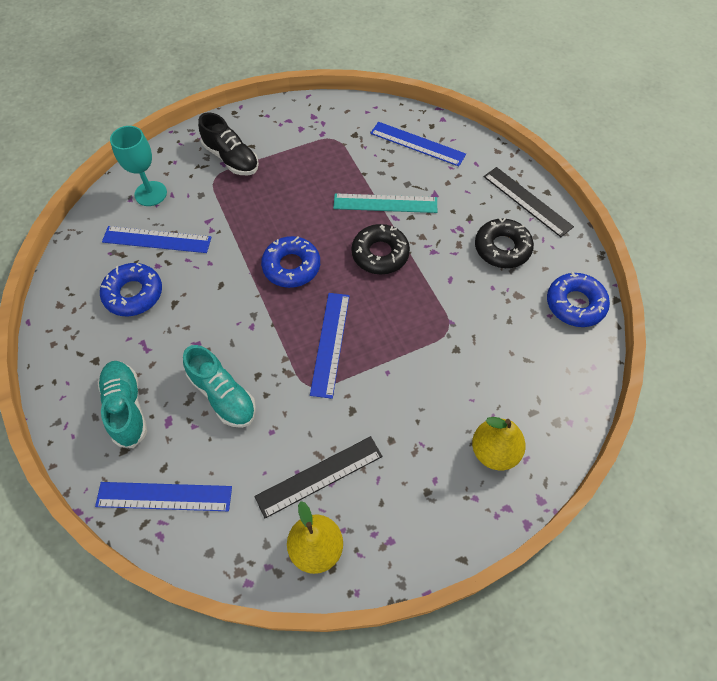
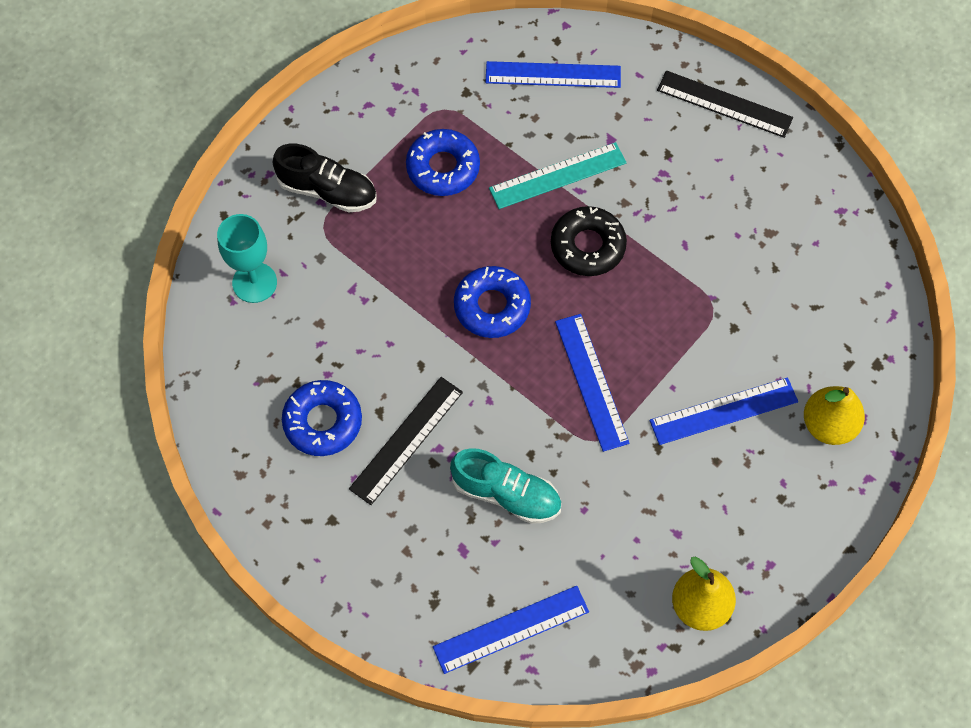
camera: 25 degrees left, 5 degrees up
turquoise shoe [98,361,147,448] -> none
blue ruler [102,226,212,253] -> blue ruler moved to [650,377,798,445]
black ruler [254,436,383,518] -> black ruler moved to [349,377,463,505]
black donut [475,218,534,268] -> none
blue donut [547,272,610,327] -> blue donut moved to [406,129,480,196]

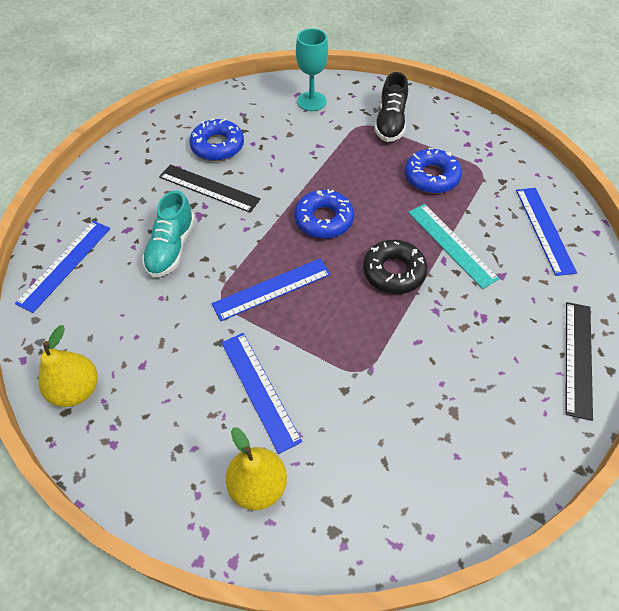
camera: 80 degrees right, 10 degrees down
blue ruler [433,586,589,674] -> blue ruler turned 60 degrees clockwise [15,221,110,313]

